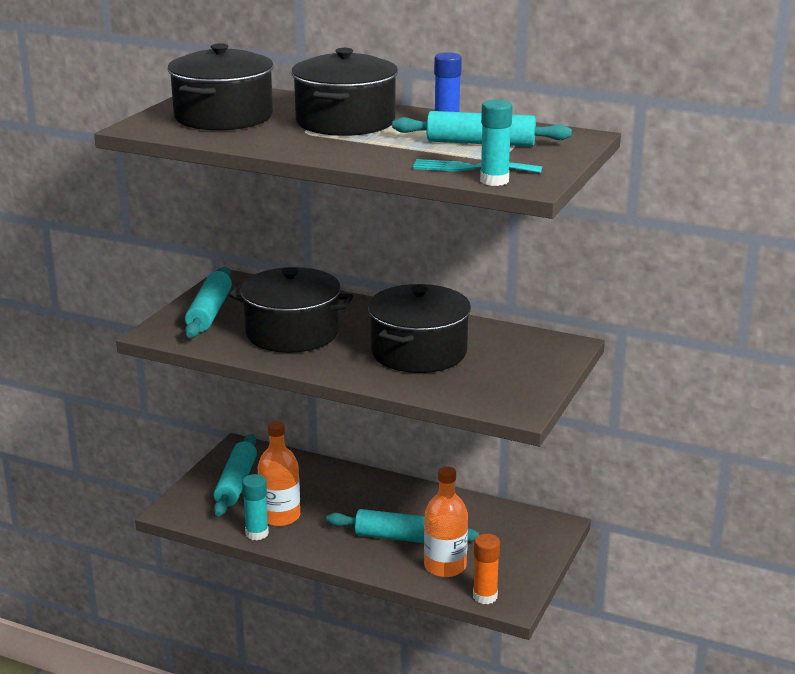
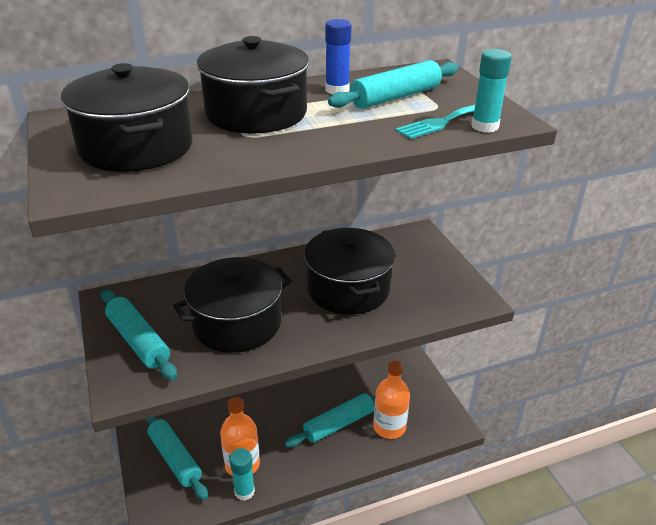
camera: 45 degrees left, 10 degrees up
orange glue stick [473,534,500,604] -> none

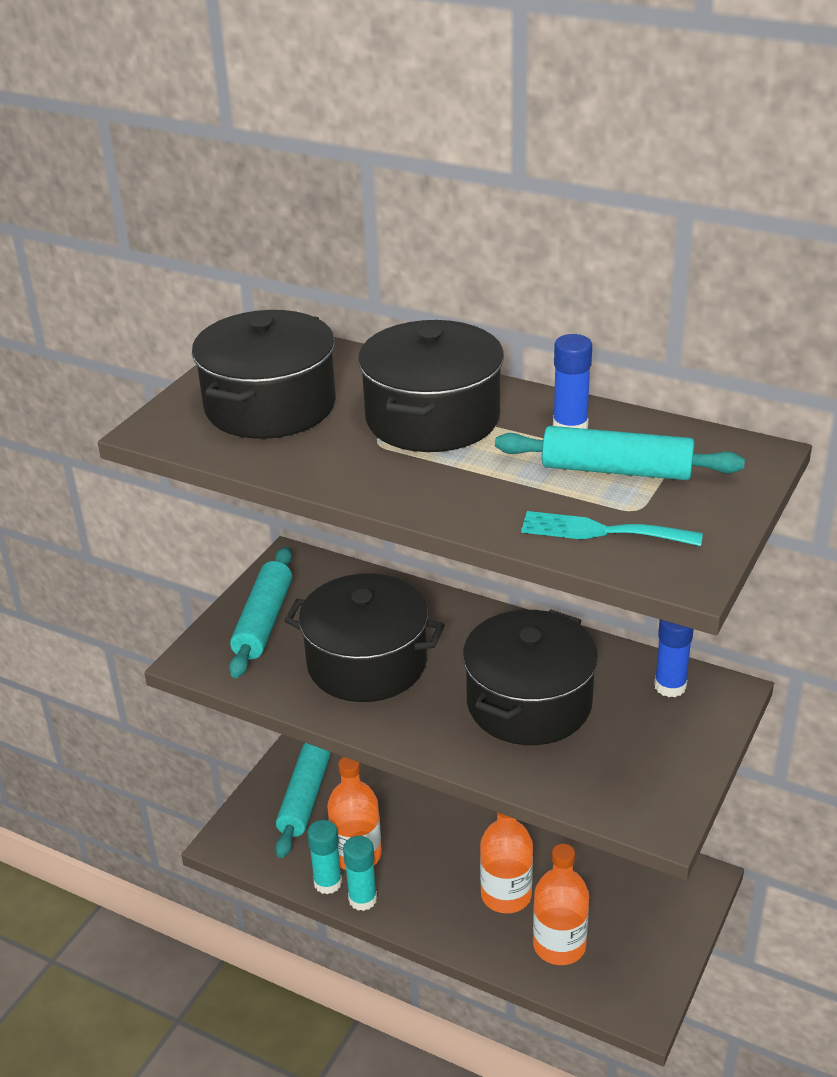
camera: 50 degrees right, 0 degrees up
turquoise rolling pin [285,393,376,447] -> orange bottle [480,812,533,914]
turquoise glue stick [472,49,512,133] -> turquoise glue stick moved to [343,836,377,911]
none -> blue glue stick [654,620,694,697]

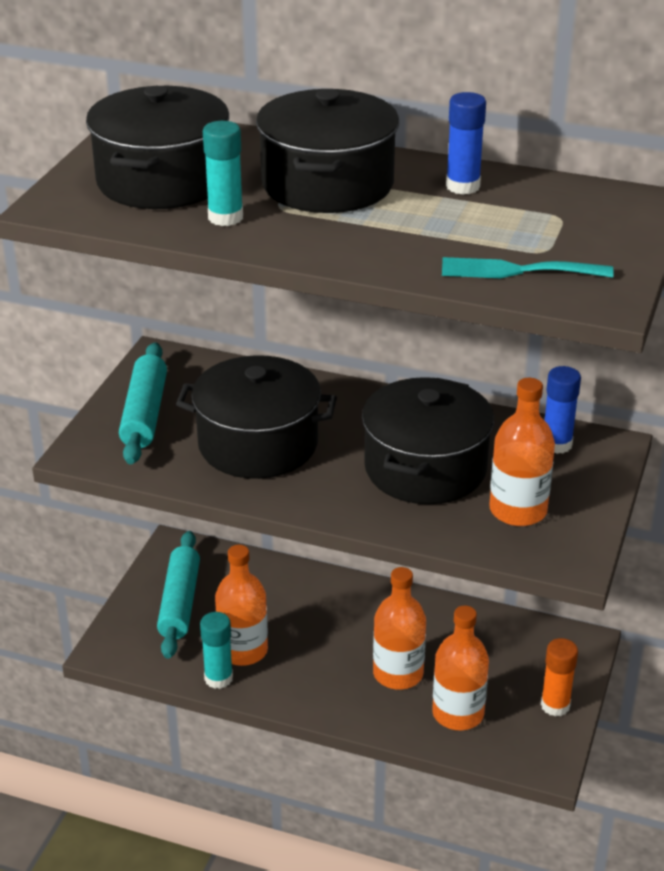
camera: 10 degrees left, 0 degrees up
turquoise glue stick [343,836,377,911] -> turquoise glue stick moved to [203,121,243,226]
turquoise rolling pin [495,426,745,480] -> none
none -> orange bottle [489,378,555,526]
none -> orange glue stick [541,638,578,717]

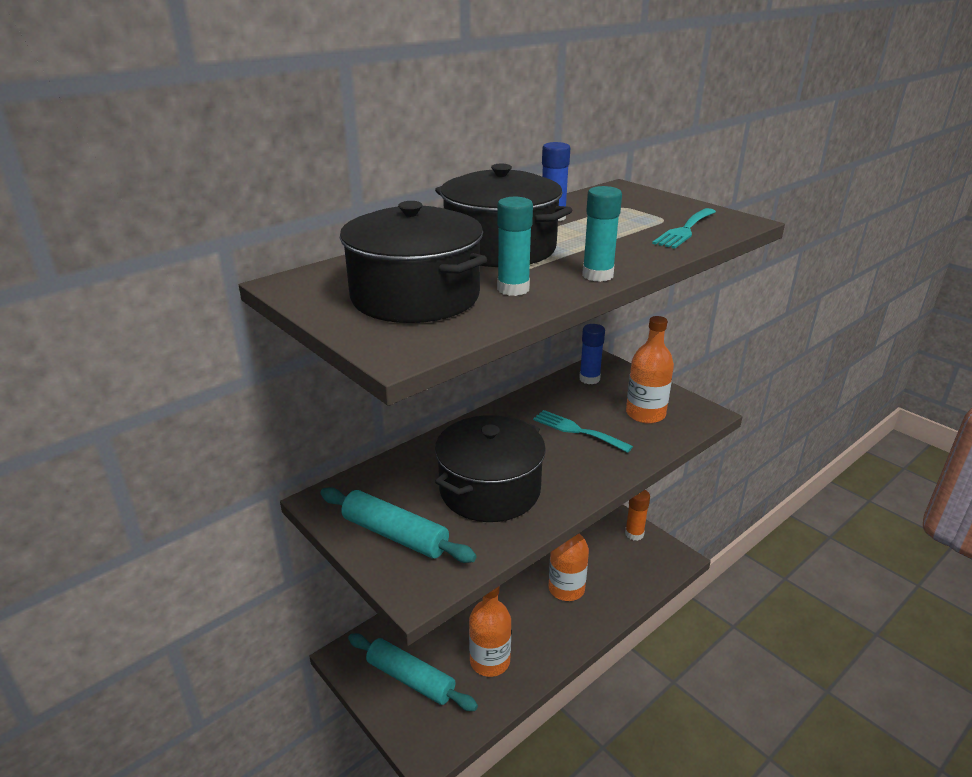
camera: 60 degrees left, 5 degrees down
turquoise glue stick [200,612,233,689] -> turquoise glue stick moved to [582,186,622,282]
black pot [362,377,494,504] -> turquoise fork [533,410,633,453]
orange bottle [432,606,489,730] -> none

